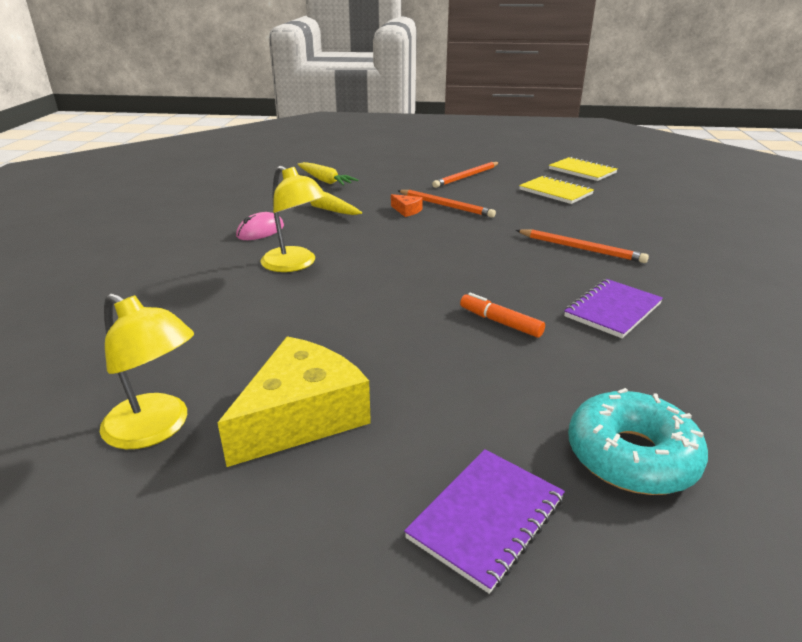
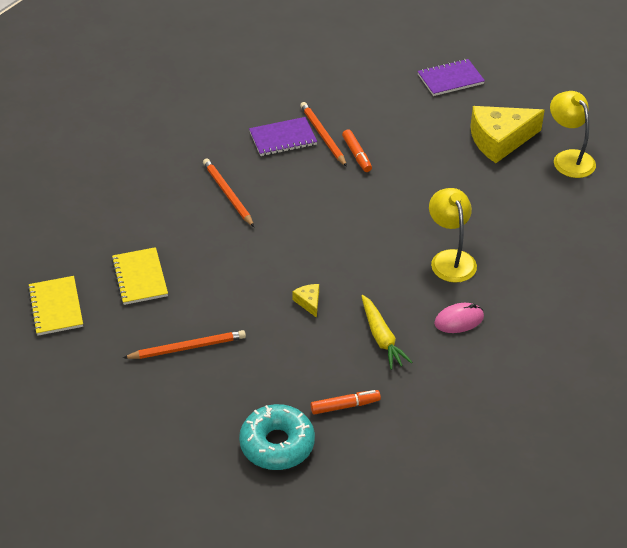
camera: 150 degrees left, 15 degrees up
yellow carrot [298,162,358,186] -> orange marker [310,390,381,415]
orange cheese [391,194,423,217] -> yellow cheese [292,284,319,318]
orange pencil [397,190,496,218] -> orange pencil moved to [300,102,347,167]
turquoise donut [568,388,708,495] -> turquoise donut moved to [239,404,315,470]

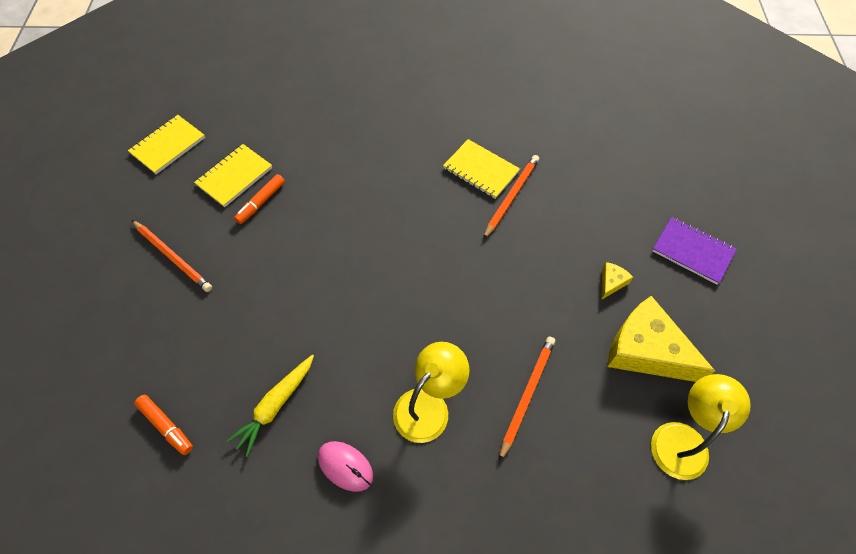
camera: 55 degrees right, 15 degrees up
orange pencil [203,158,254,227] -> orange pencil moved to [499,336,555,462]
turquoise donut [239,404,315,470] -> none
purple notebook [249,117,317,156] -> yellow notebook [443,139,520,199]
yellow cheese [292,284,319,318] -> yellow cheese moved to [601,262,633,300]
orange marker [342,129,372,172] -> orange marker moved to [234,174,285,224]

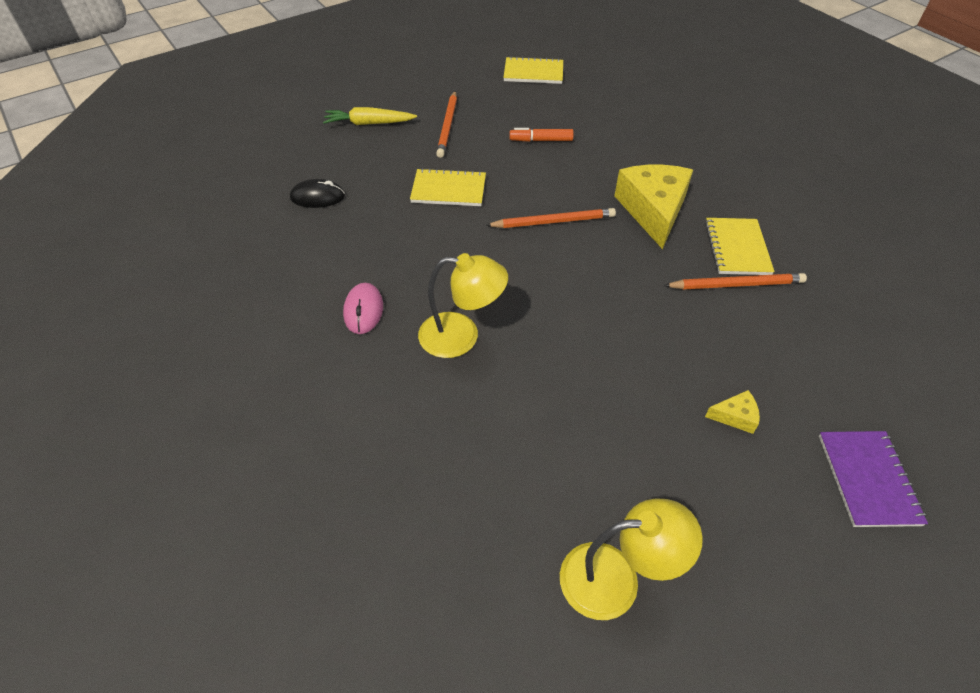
camera: 55 degrees right, 10 degrees down
orange marker [134,395,193,455] -> black mouse [290,179,345,208]
yellow notebook [194,144,272,207] -> yellow notebook moved to [410,168,486,206]
yellow carrot [226,355,314,457] -> yellow carrot moved to [323,107,417,125]
orange pencil [499,336,555,462] -> orange pencil moved to [485,208,616,228]
yellow cheese [607,296,715,382] -> yellow cheese moved to [614,165,693,249]

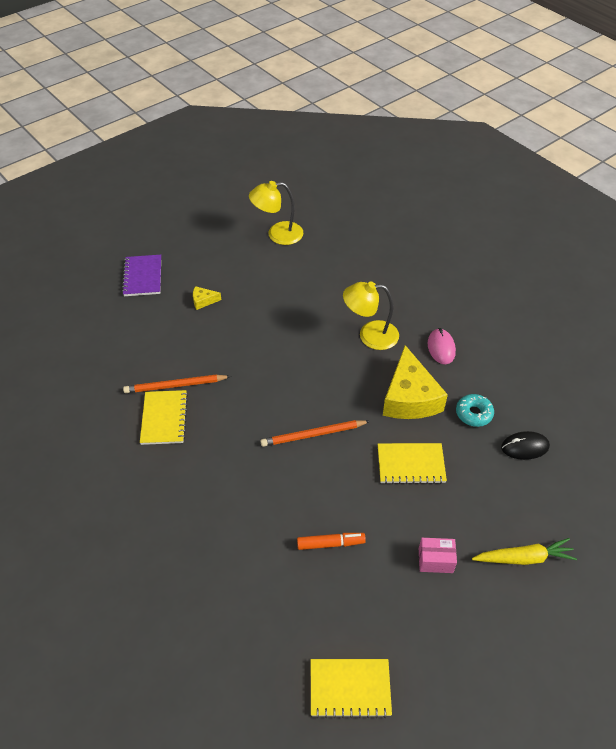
camera: 175 degrees right, 0 degrees up
orange pencil [436,91,457,158] -> pink box [419,538,457,573]
yellow cheese [614,165,693,249] -> yellow cheese moved to [383,345,448,419]
none -> turquoise donut [456,394,494,427]

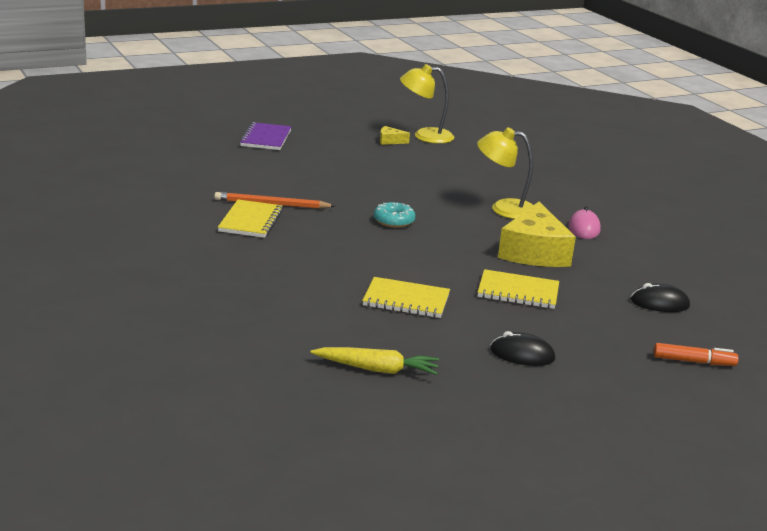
camera: 10 degrees right, 25 degrees down
yellow cheese [193,286,221,310] -> yellow cheese moved to [380,126,410,145]
orange pencil [260,420,370,447] -> none
orange marker [297,533,366,550] -> orange marker moved to [653,343,739,366]
yellow notebook [311,659,392,718] -> yellow notebook moved to [362,277,450,318]
pink box [419,538,457,573] -> black mouse [490,331,555,366]
turquoise donut [456,394,494,427] -> turquoise donut moved to [374,202,415,228]
yellow carrot [472,538,577,565] -> yellow carrot moved to [310,347,439,375]

